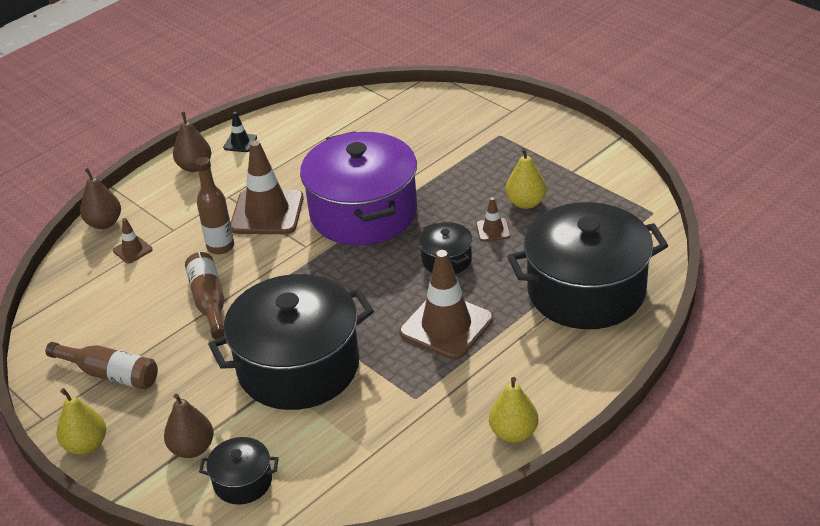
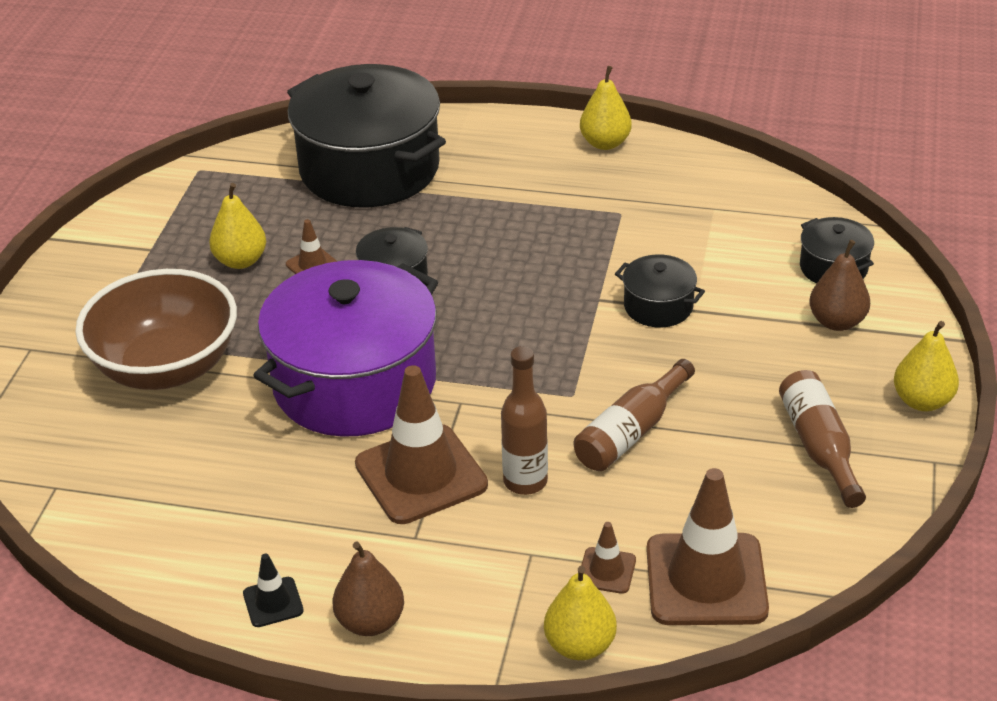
camera: 125 degrees left, 0 degrees up
brown pear [80,168,121,229] -> yellow pear [544,566,617,660]
black pot [208,274,374,410] -> black pot [615,254,705,327], size x0.44
brown traffic cone [399,250,494,360] -> brown traffic cone moved to [647,468,769,625]
none -> brown bowl [75,269,237,390]

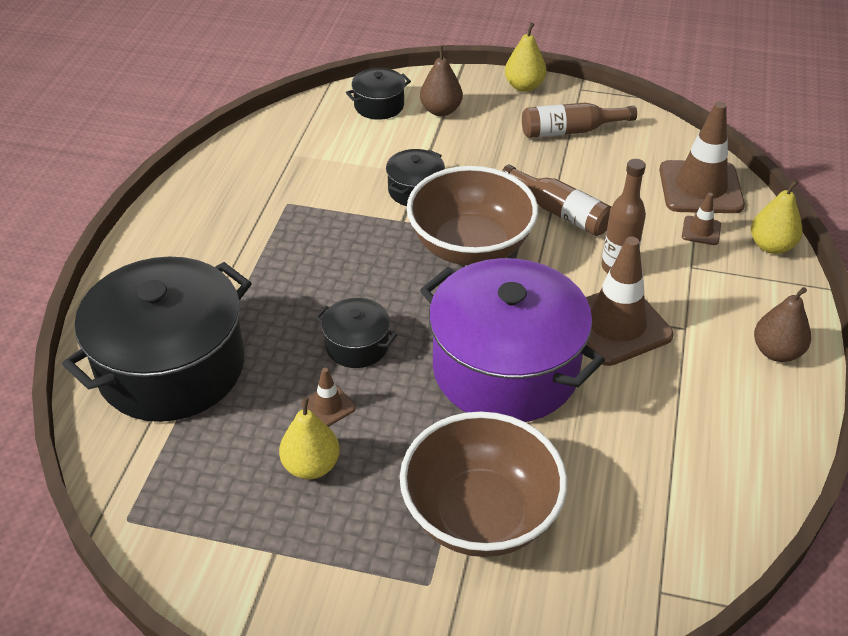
camera: 90 degrees left, 5 degrees up
black traffic cone [243,554,304,627] -> none
yellow pear [580,66,632,150] -> none
none -> brown bowl [407,166,538,265]

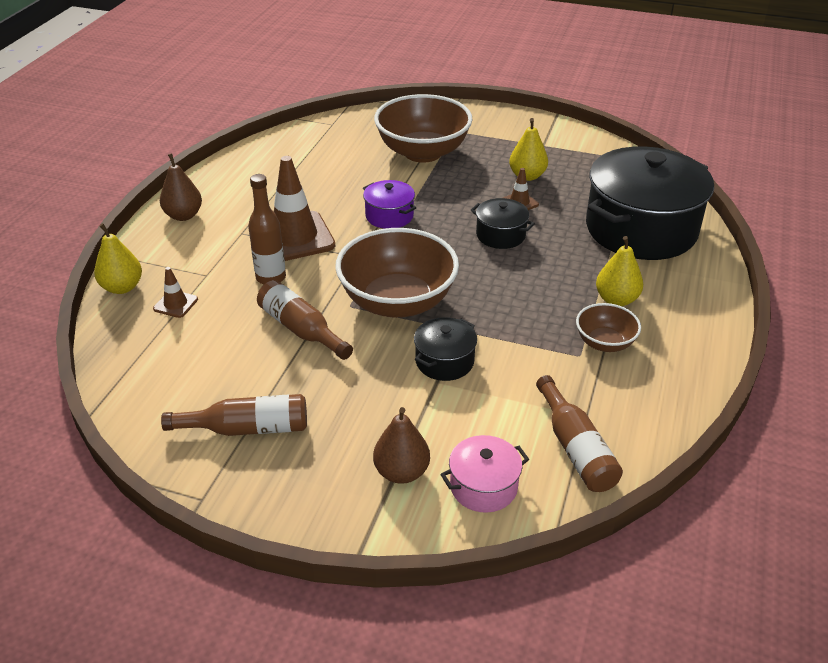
camera: 175 degrees left, 5 degrees down
black pot [346,68,411,120] -> pink pot [441,435,529,513]
purple pot [420,258,605,422] -> purple pot [363,180,416,229], size x0.44
yellow pear [505,23,547,92] -> yellow pear moved to [596,236,643,306]
brown traffic cone [659,102,745,213] -> none
none -> brown bottle [536,375,623,492]
none -> brown bowl [576,303,641,352]

